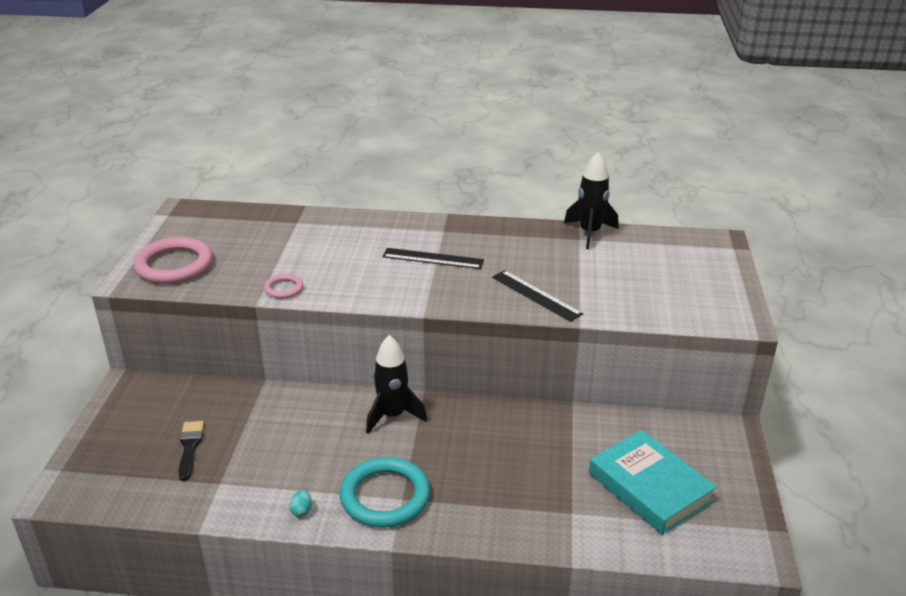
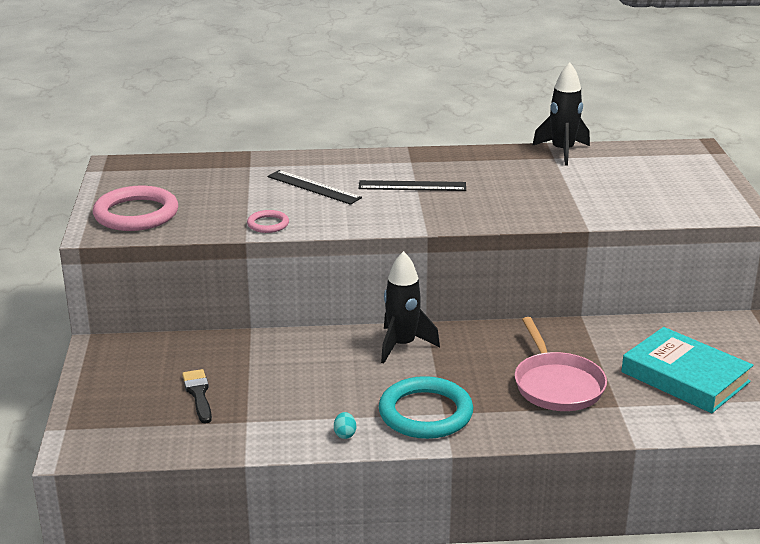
camera: 10 degrees left, 5 degrees down
black ruler [492,270,583,322] -> black ruler moved to [267,170,362,205]
none -> pink pan [515,317,607,411]

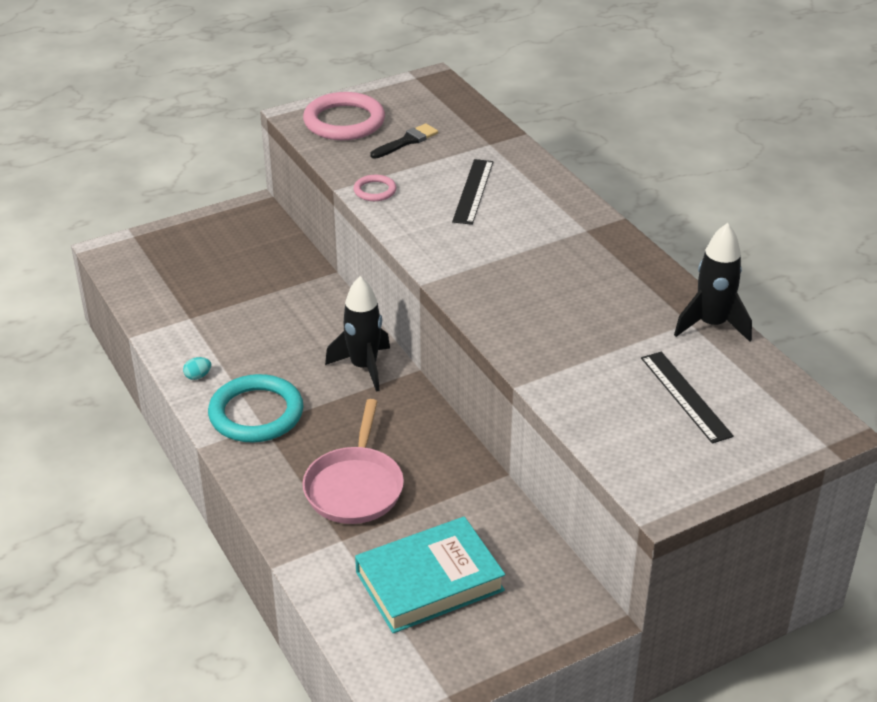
camera: 65 degrees right, 10 degrees up
black brush [182,369,212,424] -> black brush moved to [370,123,438,159]
black ruler [359,180,466,191] -> black ruler moved to [641,352,734,443]
pink pan [515,317,607,411] -> pink pan turned 45 degrees counterclockwise [302,399,404,524]
turquoise book [621,327,753,413] -> turquoise book turned 45 degrees clockwise [355,516,505,633]

